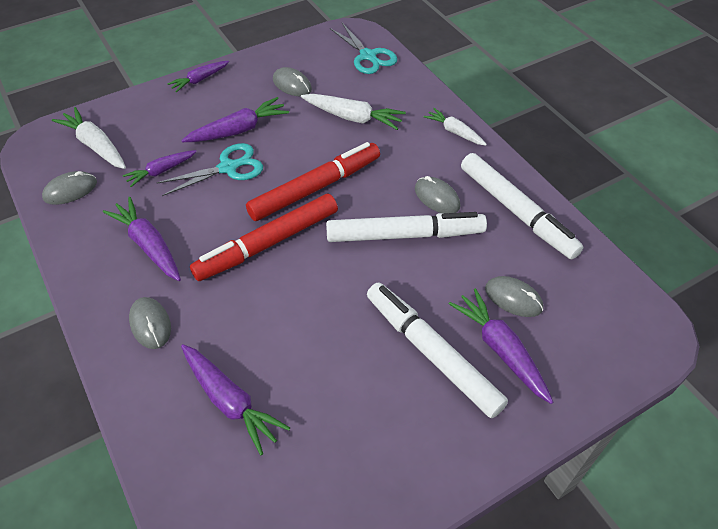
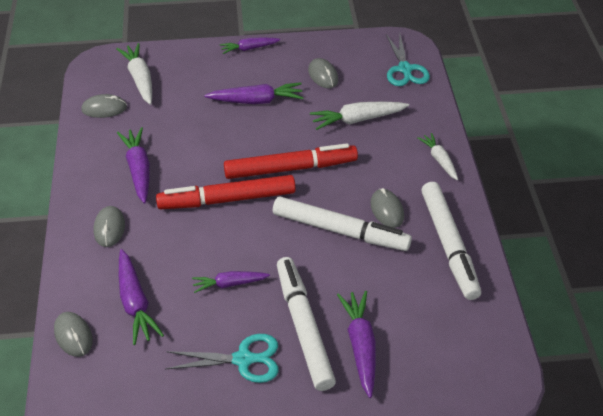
camera: 25 degrees right, 5 degrees down
purple carrot [123,150,197,187] -> purple carrot moved to [192,271,270,293]
turquoise scissors [157,143,263,196] -> turquoise scissors moved to [166,334,279,383]
white carrot [301,94,406,130] -> white carrot turned 120 degrees clockwise [310,102,409,130]
grey mouse [485,276,543,317] -> grey mouse moved to [54,312,93,357]

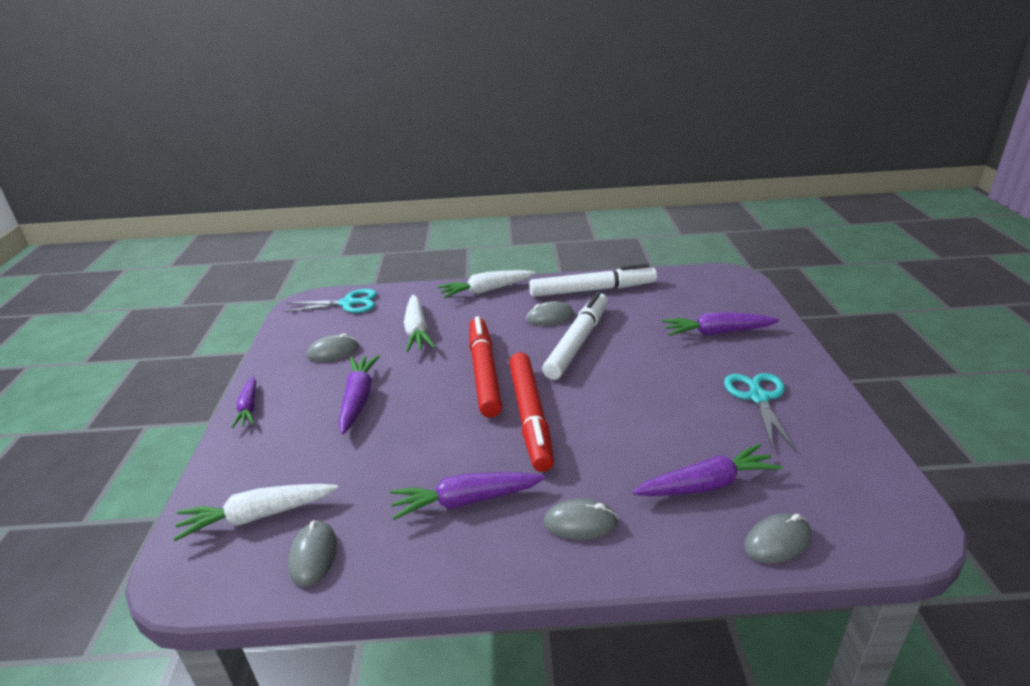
camera: 85 degrees left, 15 degrees down
purple carrot [192,271,270,293] -> none
white marker [277,257,336,391] -> none
white carrot [417,133,458,180] -> white carrot [438,270,536,298], size x1.53

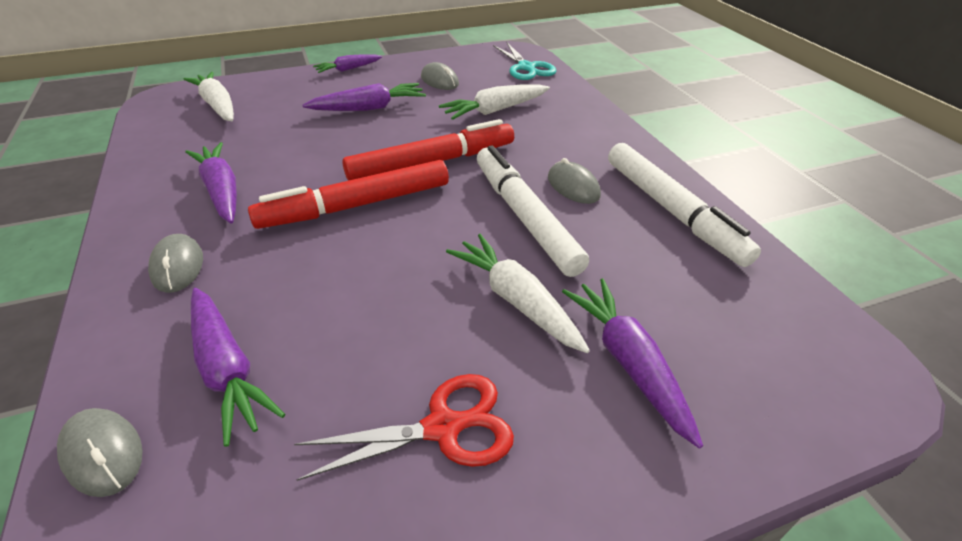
camera: 70 degrees right, 10 degrees up
grey mouse [288,520,337,587] -> none
white carrot [438,270,536,298] -> white carrot moved to [446,234,590,353]
white marker [542,292,608,380] -> white marker turned 120 degrees counterclockwise [477,145,589,277]
turquoise scissors [724,373,796,451] -> red scissors [294,374,514,481]

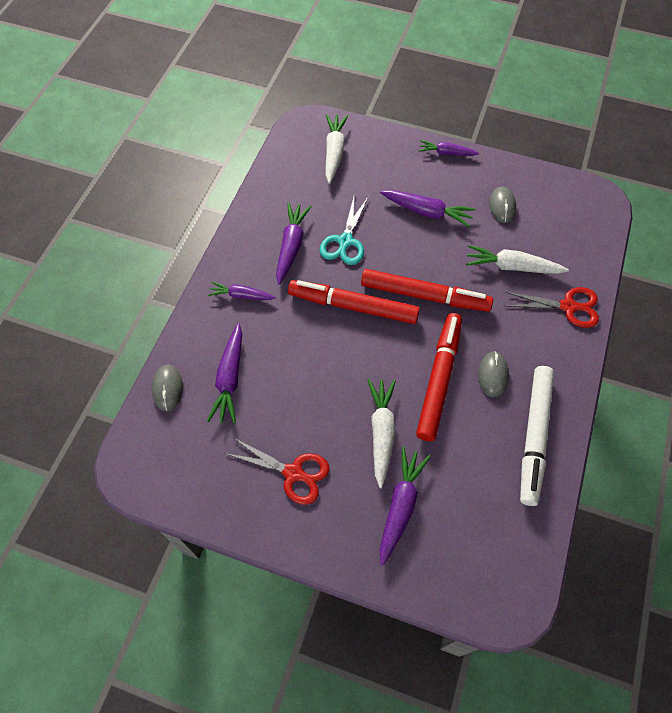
camera: 40 degrees right, 20 degrees up
grey mouse [148,234,203,293] -> purple carrot [208,282,276,300]
white marker [477,145,589,277] -> red marker [416,313,462,441]
turquoise scissors [493,42,556,80] -> turquoise scissors moved to [320,197,368,265]
none -> red scissors [505,287,599,328]

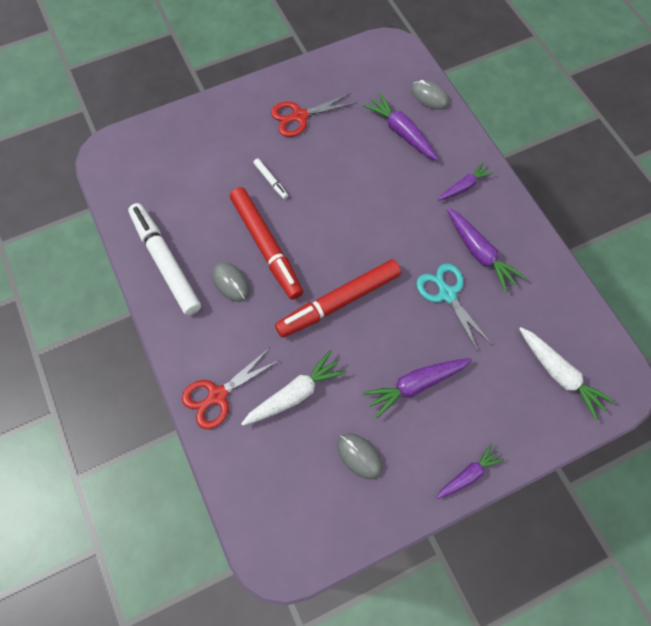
camera: 135 degrees right, 5 degrees up
red marker [288,280,420,324] -> none
white carrot [368,379,396,488] -> white marker [253,158,288,199]
purple carrot [380,447,431,566] -> none

